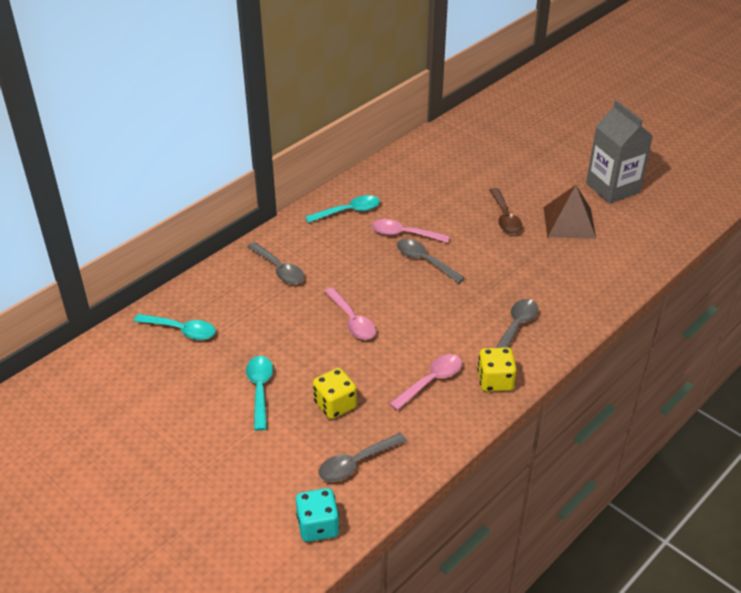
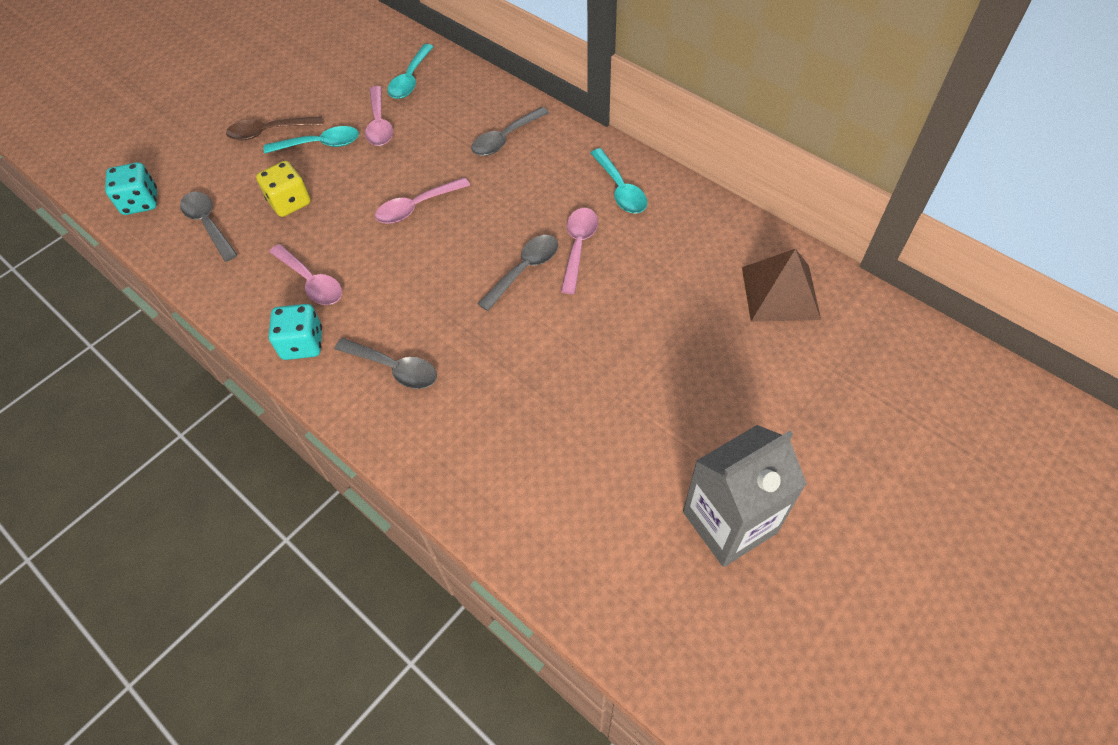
camera: 90 degrees right, 15 degrees up
yellow dice [477,347,517,392] -> turquoise dice [269,304,322,360]
brown spoon [490,188,523,234] -> brown spoon moved to [226,116,323,140]
brown pyramid [544,185,596,239] -> brown pyramid moved to [742,249,821,322]
none -> pink spoon [365,86,393,146]

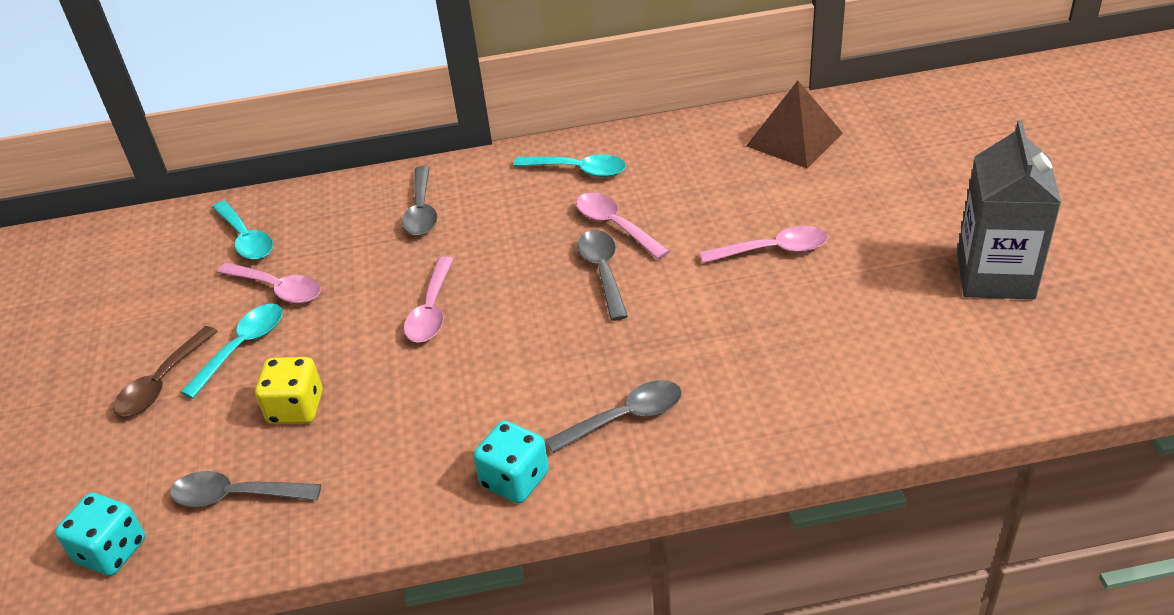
camera: 50 degrees left, 15 degrees down
pink spoon [269,244,342,305] -> pink spoon moved to [700,226,828,263]

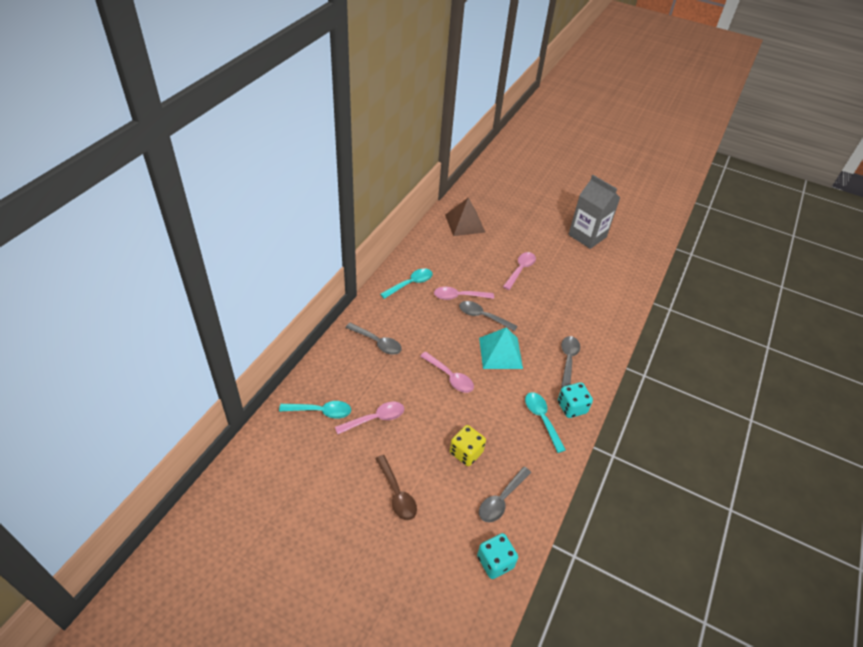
camera: 60 degrees left, 5 degrees up
turquoise spoon [181,304,283,399] -> turquoise spoon moved to [525,392,566,453]
none -> turquoise pyramid [479,327,523,369]

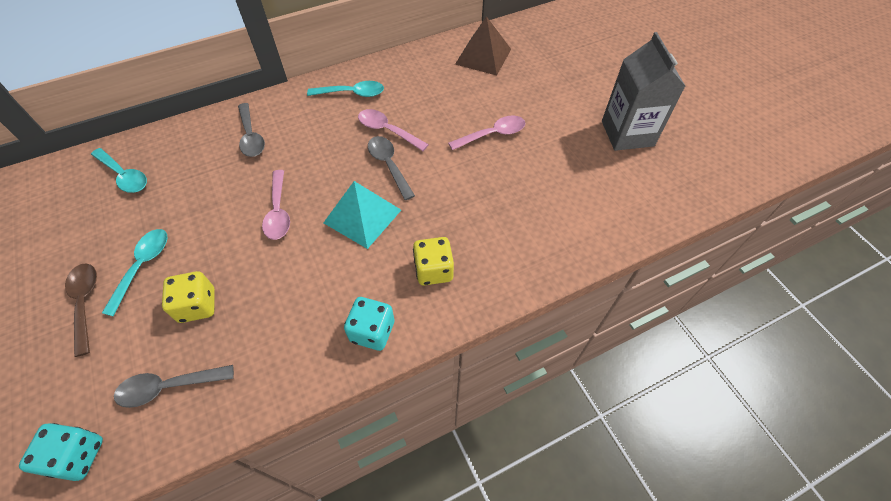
camera: 40 degrees right, 10 degrees up
pink spoon [335,402,404,434] -> none
brown spoon [375,455,417,520] -> brown spoon turned 150 degrees clockwise [65,263,97,357]
turquoise spoon [525,392,566,453] -> turquoise spoon moved to [102,229,167,316]
grey spoon [561,336,580,387] -> yellow dice [413,237,454,286]

